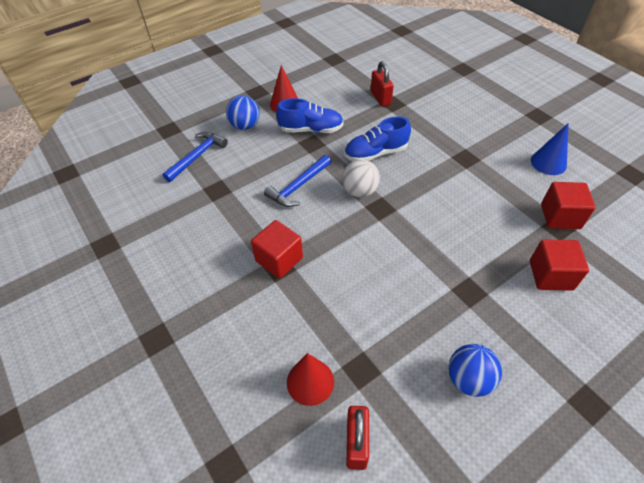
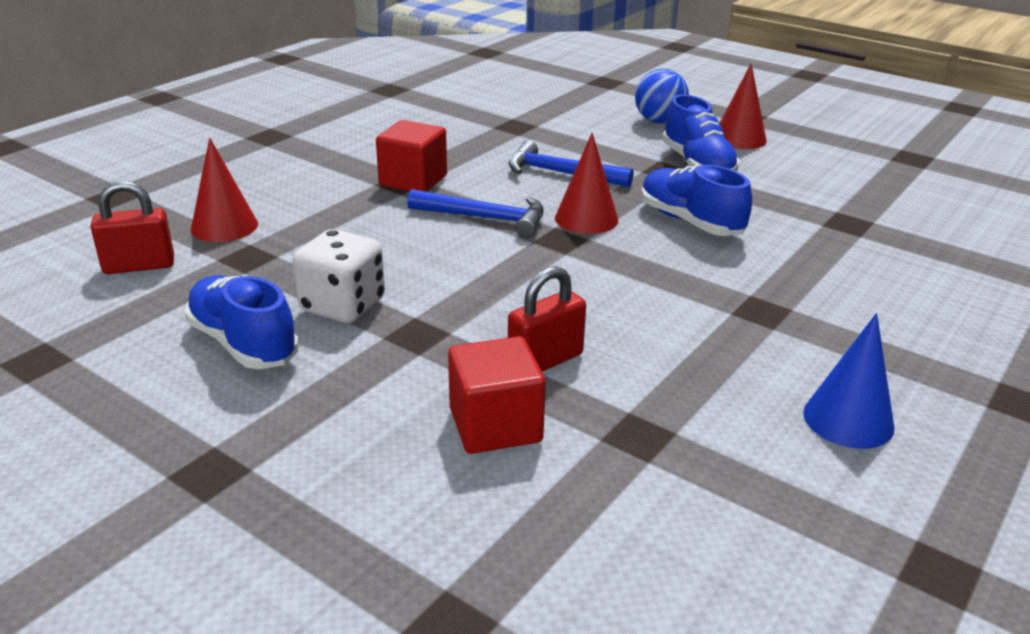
camera: 70 degrees right, 20 degrees down
blue hammer [162,132,228,182] -> blue hammer moved to [407,189,544,238]
white ball [342,159,380,197] -> red cone [555,132,618,234]
red padlock [371,61,394,107] -> red padlock moved to [508,266,586,371]
blue ball [448,344,502,397] -> blue shoe [184,275,299,369]
red cube [541,182,596,229] -> none
none -> white dice [293,229,385,323]

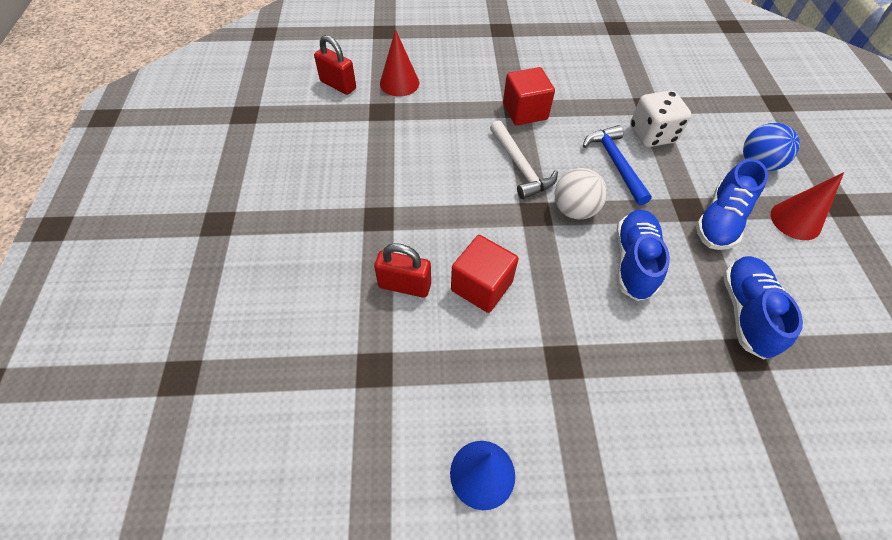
camera: 50 degrees right, 25 degrees up
blue shoe [184,275,299,369] -> blue shoe moved to [723,256,803,360]
white dice [293,229,385,323] -> white dice moved to [630,90,691,147]
blue hammer [407,189,544,238] -> white hammer [490,120,558,199]
red cube [448,336,546,454] -> red cube moved to [451,235,519,313]
red cone [555,132,618,234] -> white ball [554,168,607,220]

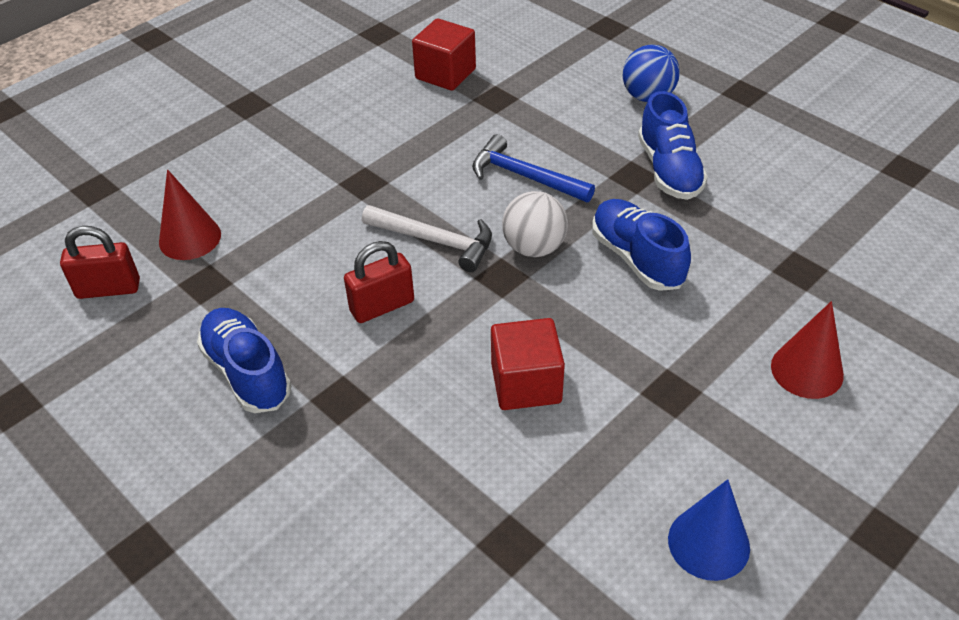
camera: 40 degrees left, 10 degrees down
red padlock [374,243,431,298] -> red padlock moved to [344,241,414,323]
red cube [503,67,555,125] -> red cube moved to [412,18,476,91]
white dice [630,90,691,147] -> none
blue shoe [723,256,803,360] -> blue shoe moved to [197,308,291,413]
red cone [771,172,844,240] -> red cone moved to [771,301,844,399]

